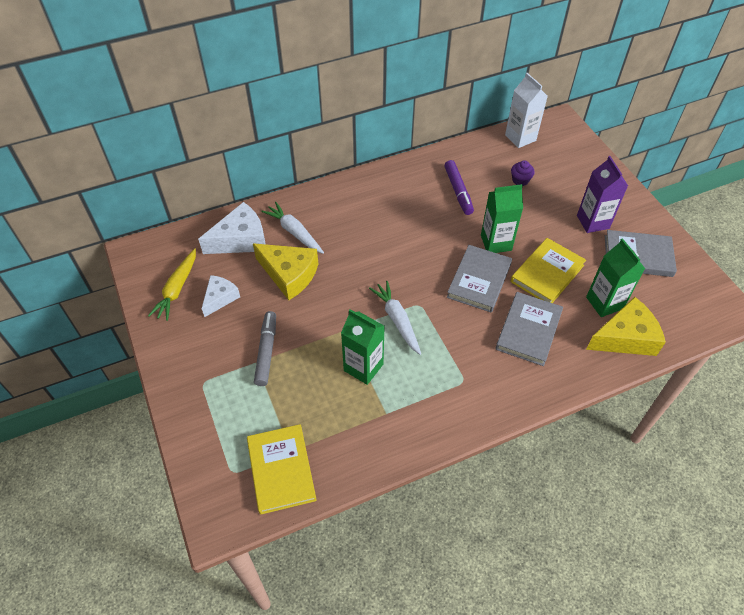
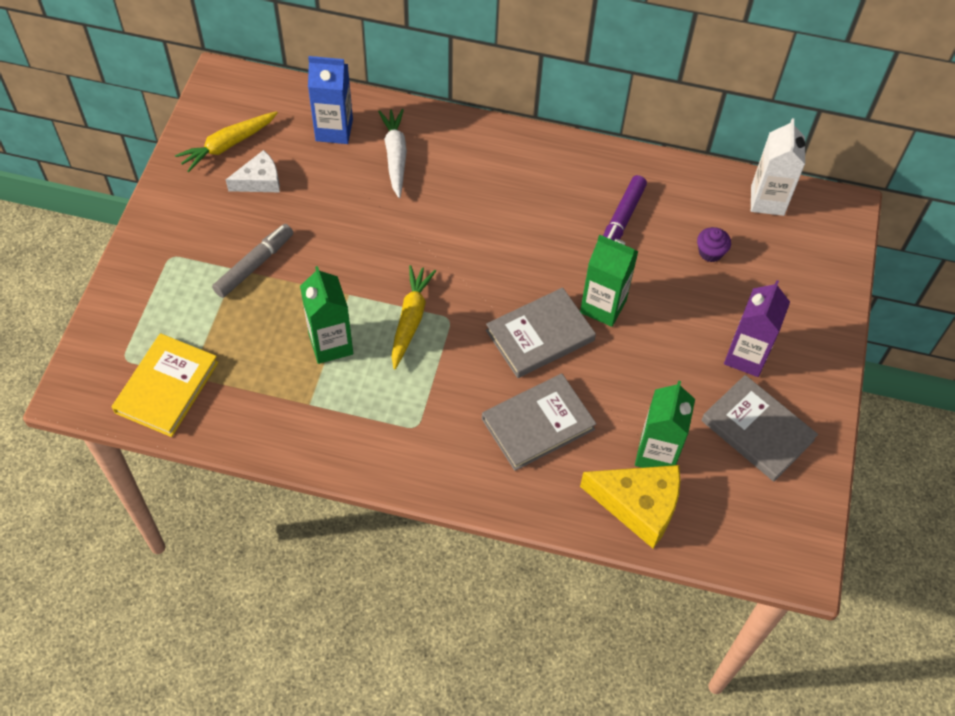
camera: 35 degrees right, 5 degrees up
white cheese [198,202,266,254] -> blue carton [308,56,353,144]
yellow cheese [253,243,318,300] -> none
white carrot [369,281,421,355] -> yellow carrot [391,265,436,370]
yellow book [511,238,586,303] -> none

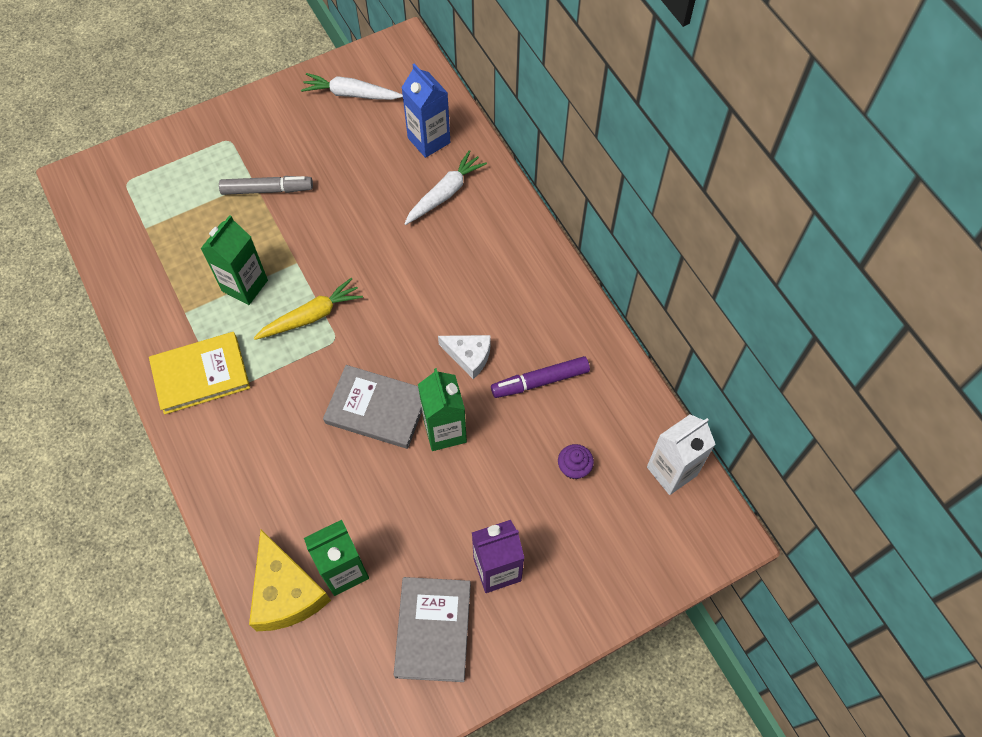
camera: 50 degrees right, 5 degrees up
yellow book [112,333,219,437] -> yellow book moved to [149,332,250,415]
yellow carrot [175,111,278,172] -> white carrot [301,73,403,100]
white cheese [226,150,280,192] -> white cheese moved to [438,335,491,379]
grey book [482,374,596,471] -> none

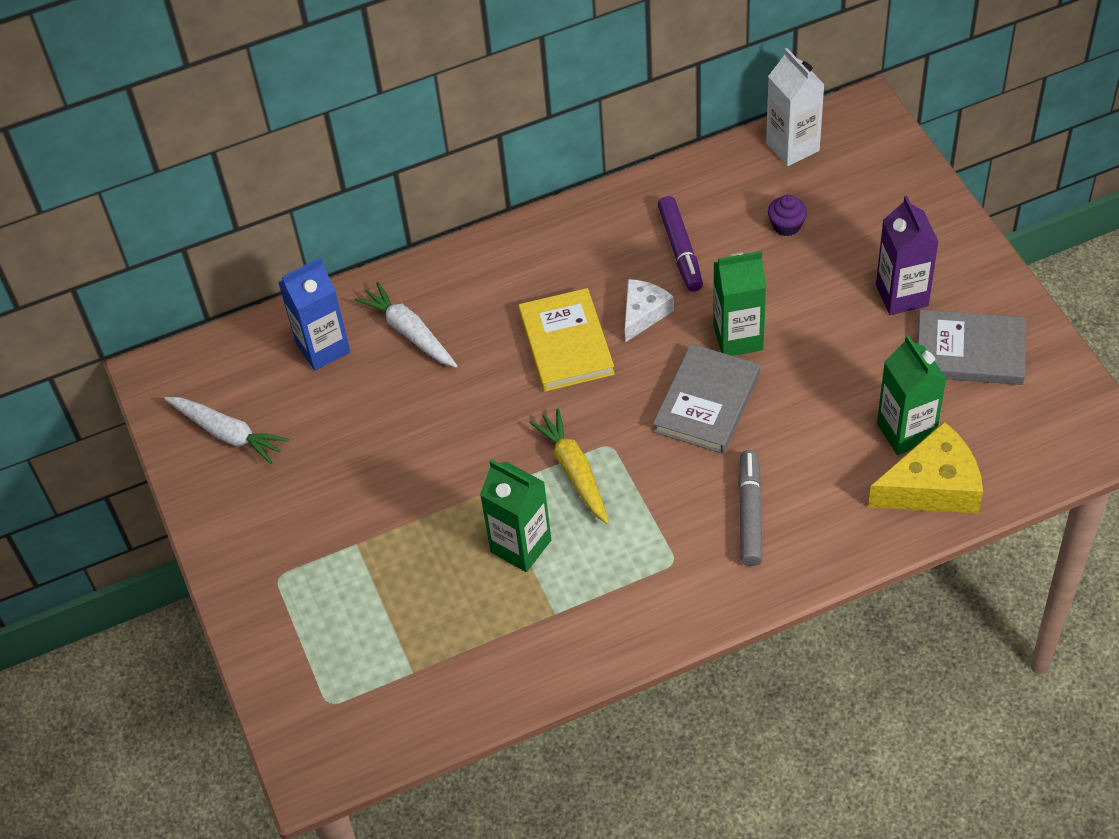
camera: 80 degrees left, 10 degrees down
yellow book [149,332,250,415] -> yellow book moved to [518,288,615,392]
grey marker [219,176,313,195] -> grey marker moved to [738,450,763,566]
white carrot [301,73,403,100] -> white carrot turned 75 degrees counterclockwise [164,397,289,464]

